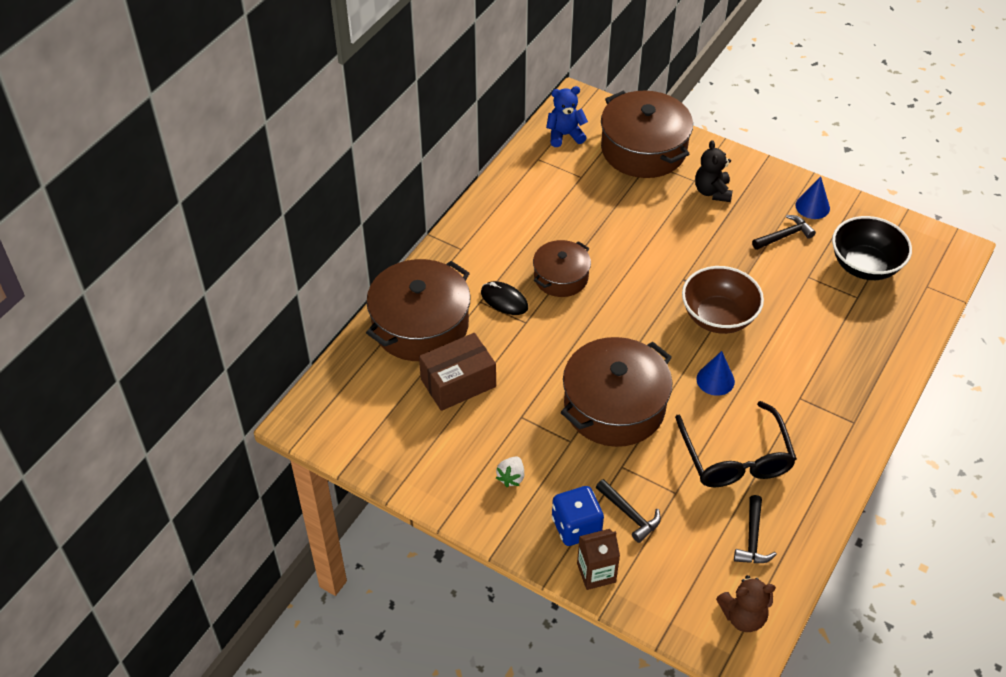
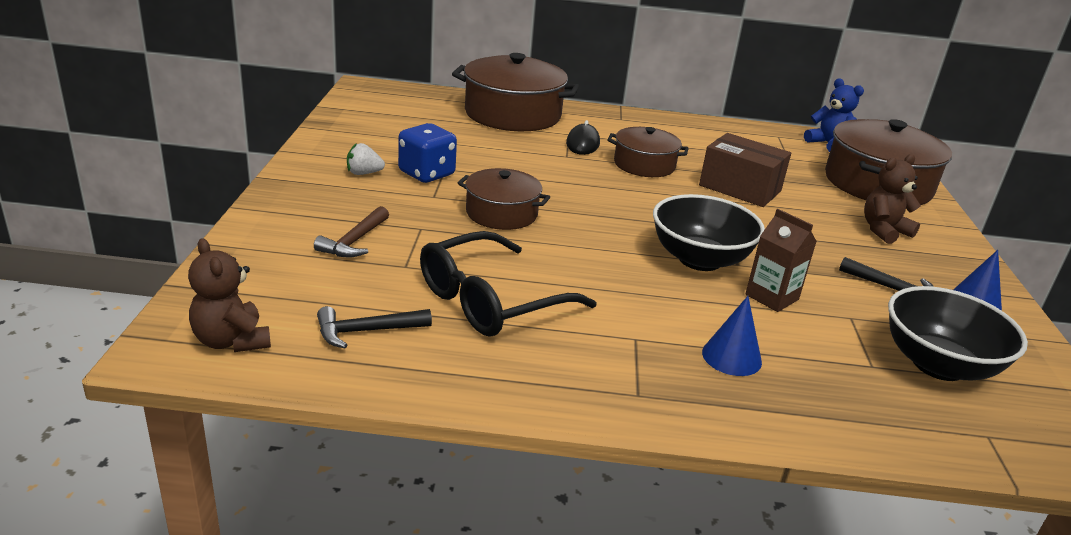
camera: 60 degrees right, 20 degrees down
brown box [419,333,496,411] -> brown box moved to [699,133,791,207]
blue dice [552,486,604,546] -> blue dice moved to [398,123,457,183]
brown pot [561,337,672,447] -> brown pot [458,168,550,230], size x0.58
brown carton [577,529,620,590] -> brown carton moved to [745,209,817,312]
black hammer [596,479,661,543] -> brown hammer [314,206,389,257]
brown bowl [682,266,764,334] -> black bowl [653,194,765,271]
black teddy bear [695,140,733,202] -> brown teddy bear [864,154,921,244]
blue cone [696,351,735,396] -> blue cone moved to [702,296,762,376]

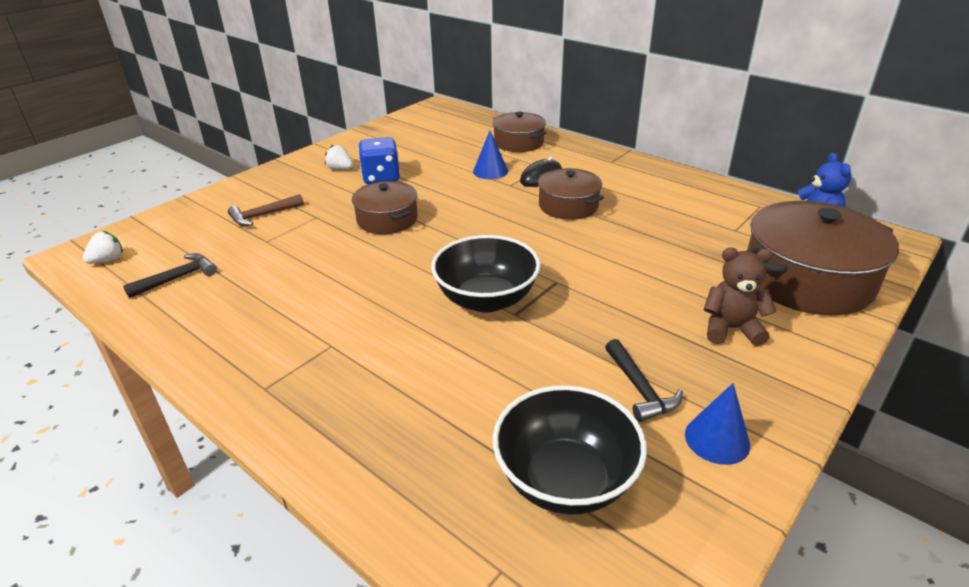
camera: 40 degrees right, 5 degrees up
brown teddy bear [188,238,271,352] -> white strawberry [83,231,123,264]
black hammer [317,306,432,348] -> black hammer turned 120 degrees clockwise [123,253,217,298]
black glasses [420,231,597,337] -> none
brown pot [452,53,579,131] -> brown pot [493,112,546,152], size x0.58
brown box [699,133,791,207] -> none
blue cone [702,296,762,376] -> blue cone moved to [473,130,508,179]
brown carton [745,209,817,312] -> none

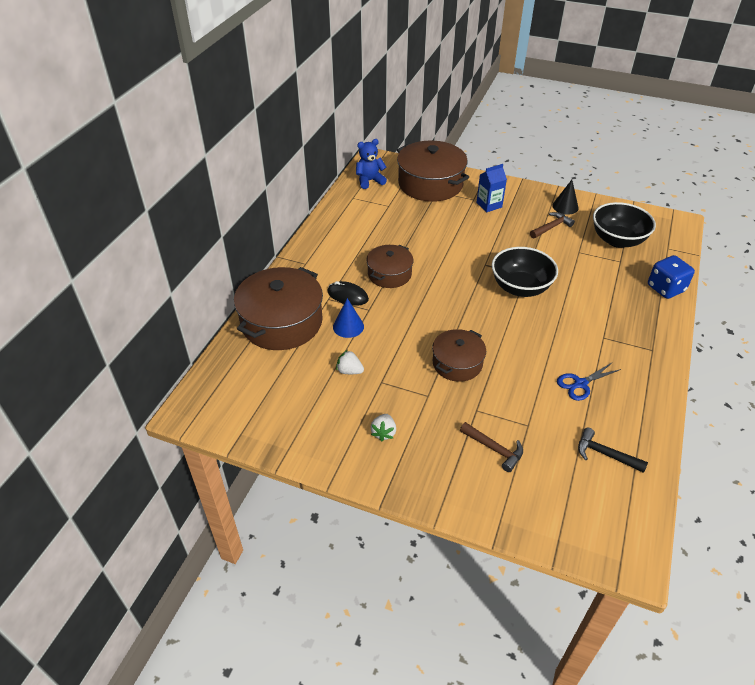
camera: 110 degrees left, 10 degrees up
white strawberry [83,231,123,264] -> white strawberry moved to [336,350,364,374]
blue dice [358,137,400,184] -> blue dice moved to [648,255,695,299]
brown pot [493,112,546,152] -> brown pot [234,267,323,350], size x1.72
black hammer [605,339,683,422] -> brown hammer [530,212,575,238]
blue cone [685,383,750,465] -> black cone [552,180,579,214]
brown teddy bear [703,248,776,346] -> blue carton [476,164,507,212]
none -> blue scissors [557,362,621,401]

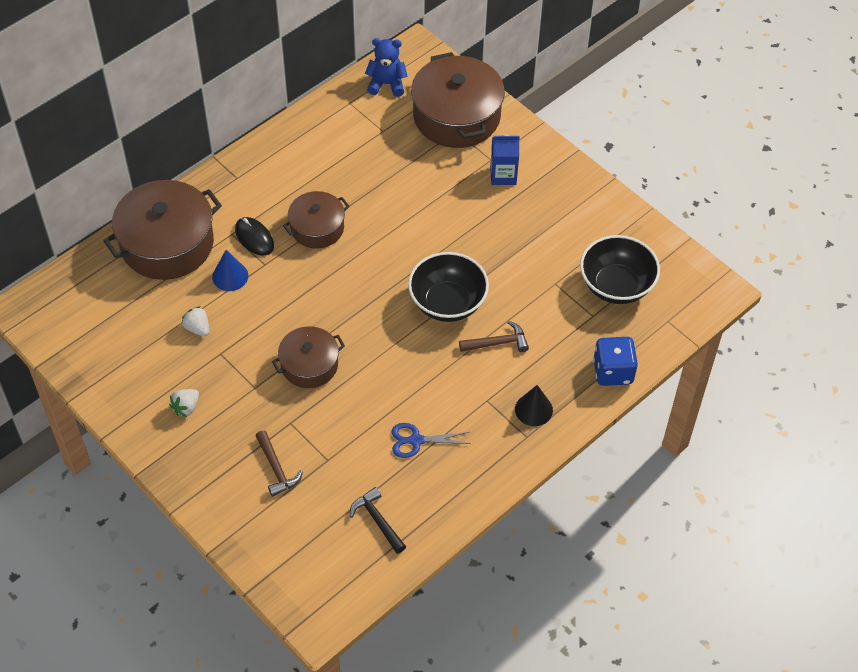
camera: 25 degrees right, 10 degrees up
brown hammer [530,212,575,238] -> brown hammer moved to [459,321,529,352]
black cone [552,180,579,214] -> black cone moved to [515,385,553,426]

